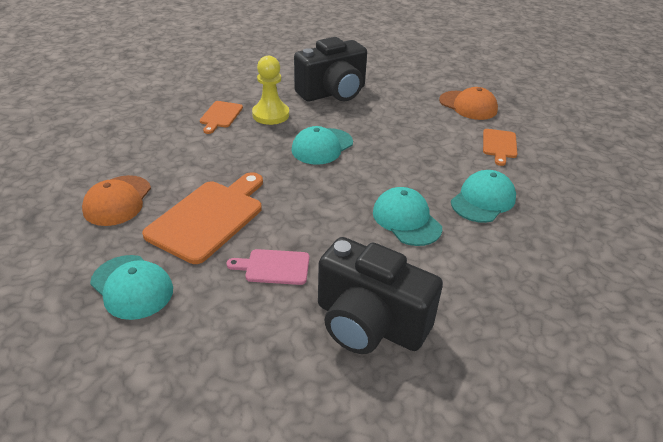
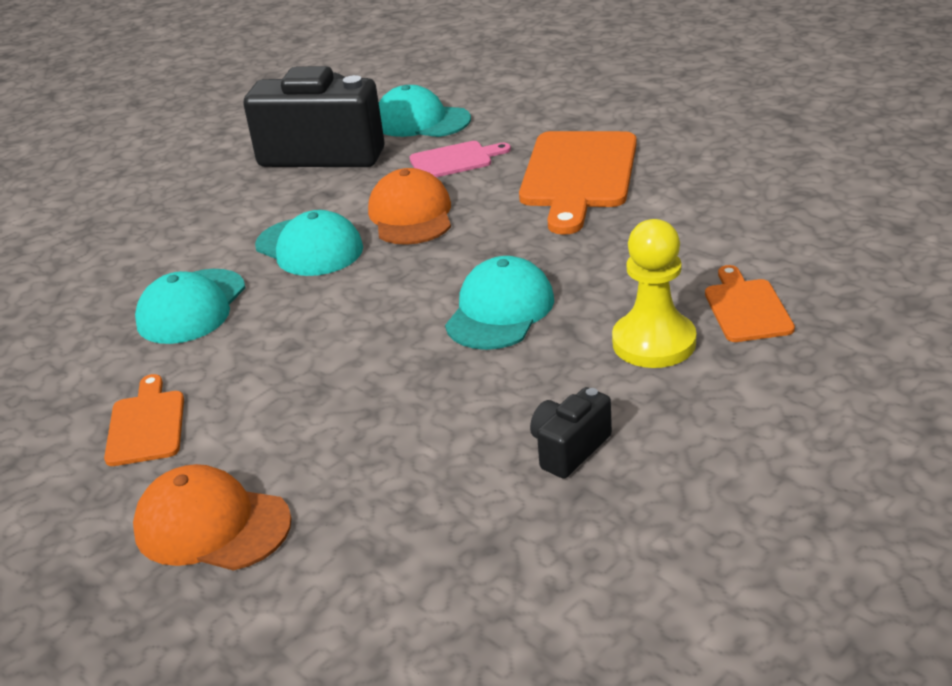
camera: 165 degrees right, 5 degrees down
orange cap [82,175,151,226] -> orange cap moved to [368,168,451,245]
turquoise cap [90,255,173,320] -> turquoise cap moved to [379,85,471,137]
black camera [294,37,367,102] -> black camera [530,387,612,479], size x0.45

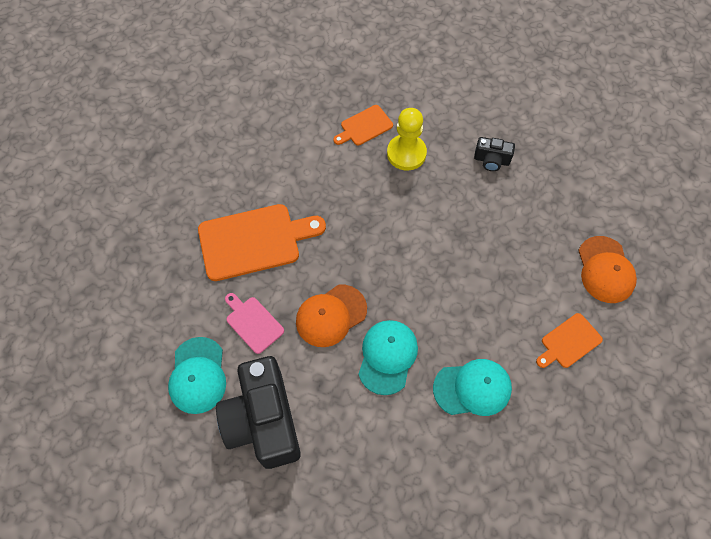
camera: 120 degrees left, 30 degrees up
turquoise cap [445,256,554,350] -> none

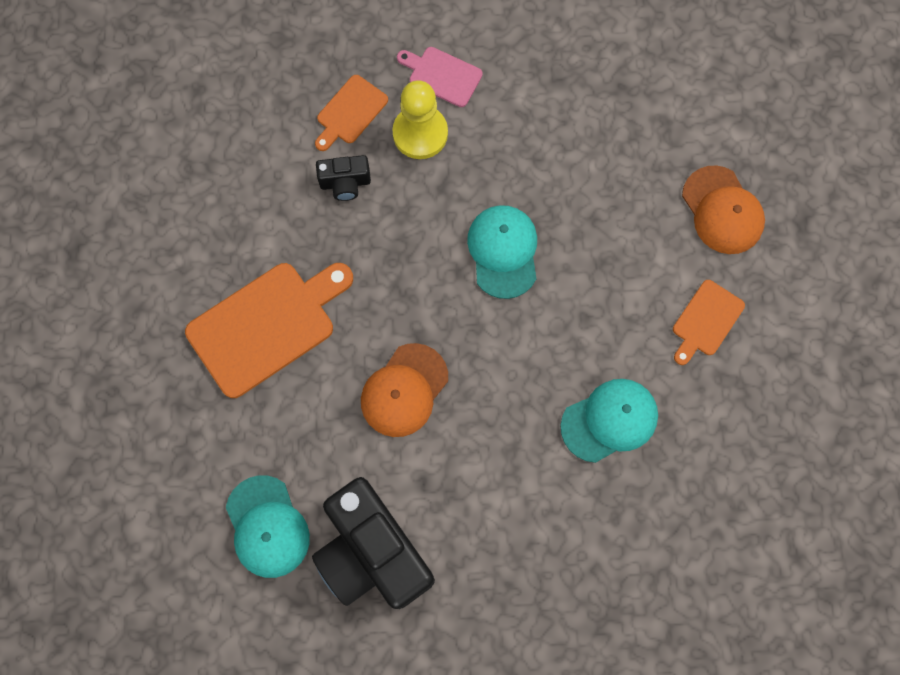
camera: 20 degrees left, 10 degrees up
pink cutting board [225,293,284,354] -> pink cutting board moved to [397,47,483,107]
turquoise cap [358,320,418,395] -> turquoise cap moved to [467,205,537,299]
black camera [474,137,515,171] -> black camera moved to [316,155,371,201]

